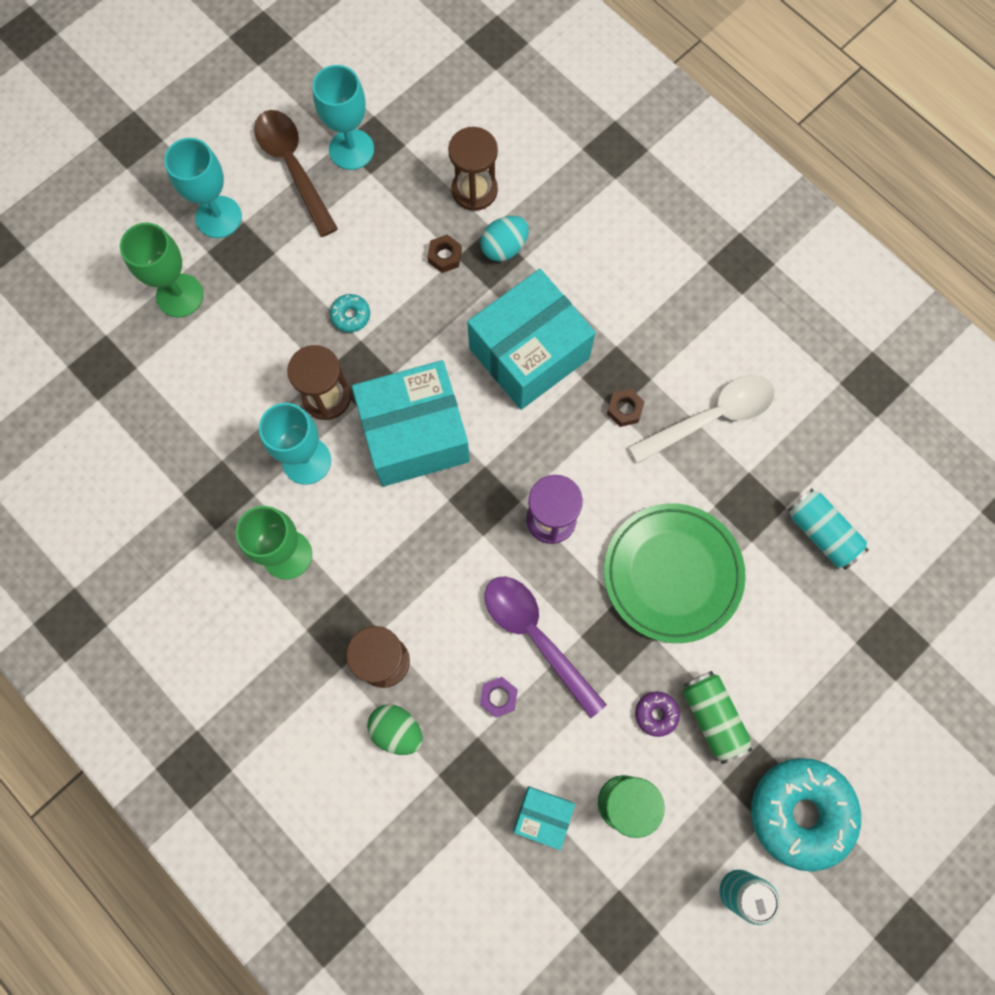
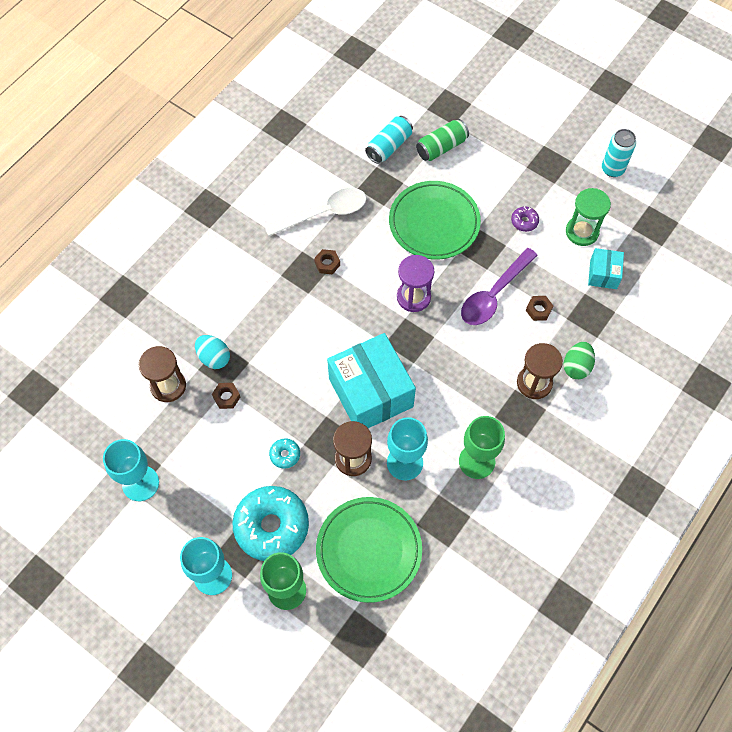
camera: 100 degrees left, 10 degrees down
brown spoon [254,110,338,237] -> none
turquoise box [467,269,596,410] -> none
purple nut [480,677,518,718] -> brown nut [526,296,553,321]
white spoon [628,375,775,464] -> white spoon turned 105 degrees clockwise [264,188,367,237]
green can [683,671,752,764] -> green can moved to [416,119,469,161]
turquoise donut [751,758,861,872] -> turquoise donut moved to [233,486,309,561]
none -> green plate [316,497,422,603]

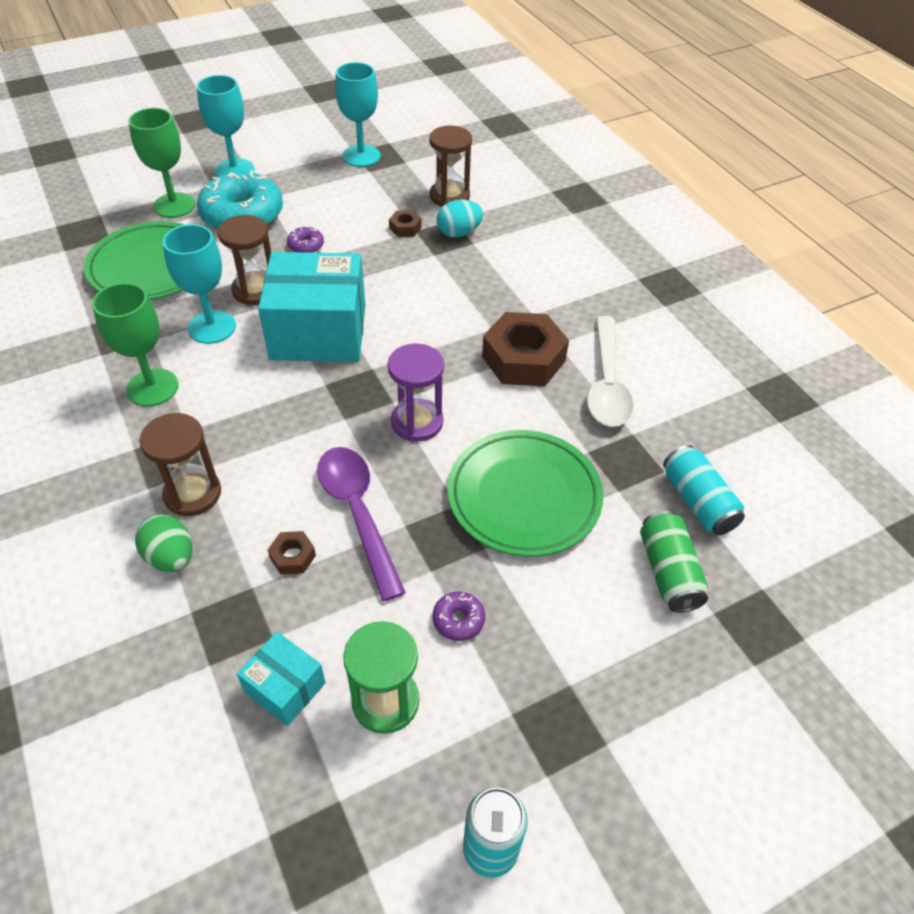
camera: 115 degrees right, 15 degrees down
turquoise donut [269,439,300,469] -> purple donut [287,226,324,253]
brown nut [314,249,340,275] -> brown nut [482,312,569,386], size x2.23

